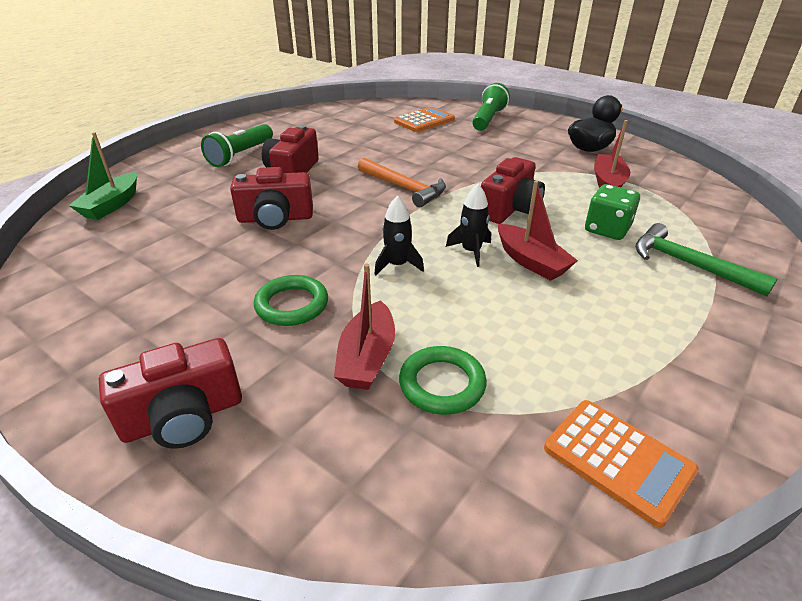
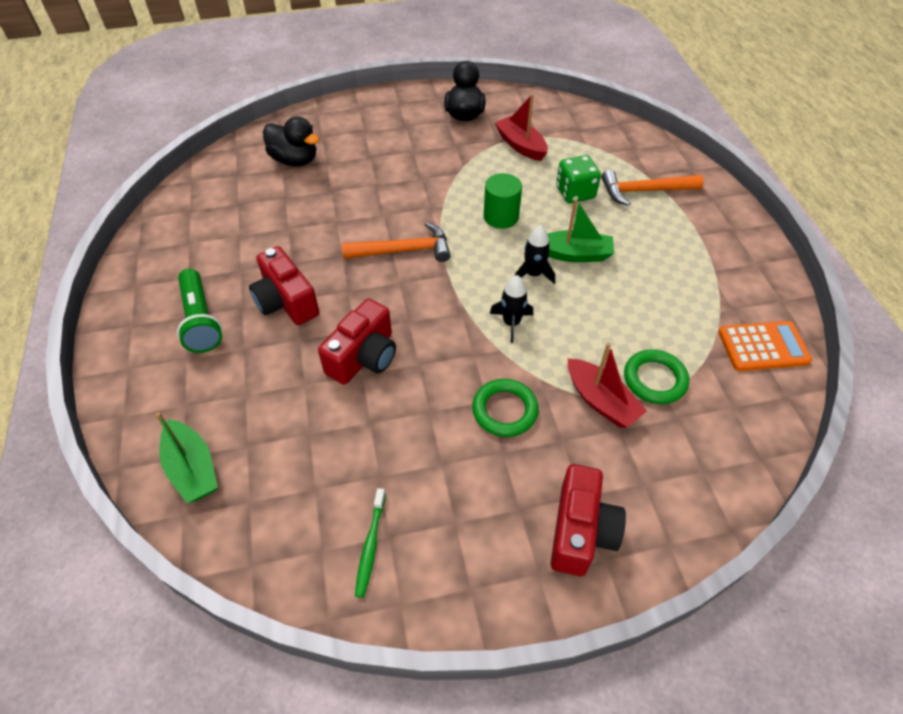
camera: 50 degrees left, 15 degrees up
orange calculator [394,107,455,132] -> black duck [263,116,319,166]
green flashlight [472,83,510,131] -> none
red camera [481,157,545,224] -> green cylinder [484,173,522,229]
red boat [498,181,578,281] -> green boat [548,198,614,262]
green hammer [636,223,777,296] -> orange hammer [601,170,704,206]
none -> green toothbrush [355,488,386,598]

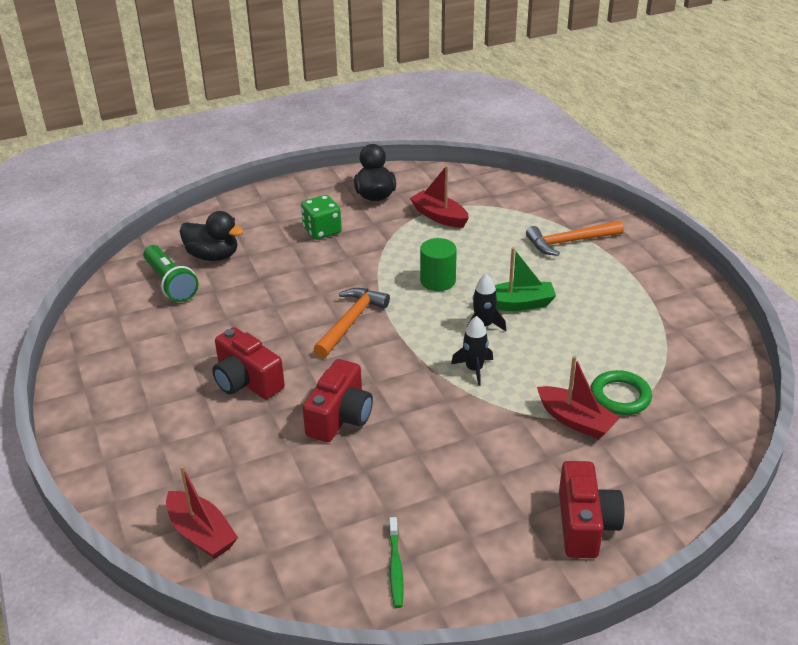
camera: 10 degrees left, 15 degrees down
green boat [155,412,218,503] -> red boat [166,465,238,559]
green flashlight [177,269,222,353] -> green flashlight moved to [143,245,199,302]
orange hammer [342,222,451,262] -> orange hammer turned 45 degrees counterclockwise [314,288,390,358]
green ring [472,379,539,437] -> none
green dice [556,155,601,203] -> green dice moved to [301,195,342,240]
orange calculator [718,321,812,371] -> none

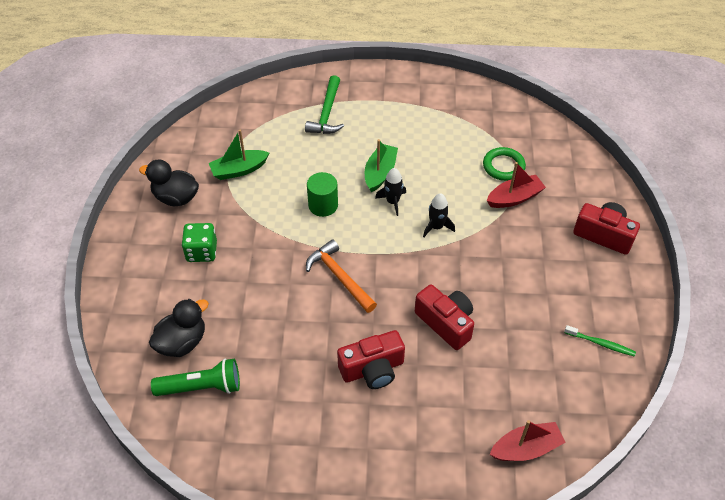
camera: 65 degrees left, 15 degrees up
red boat [410,165,469,228] -> green boat [209,130,269,180]
orange hammer [526,220,624,256] -> green hammer [305,75,344,134]

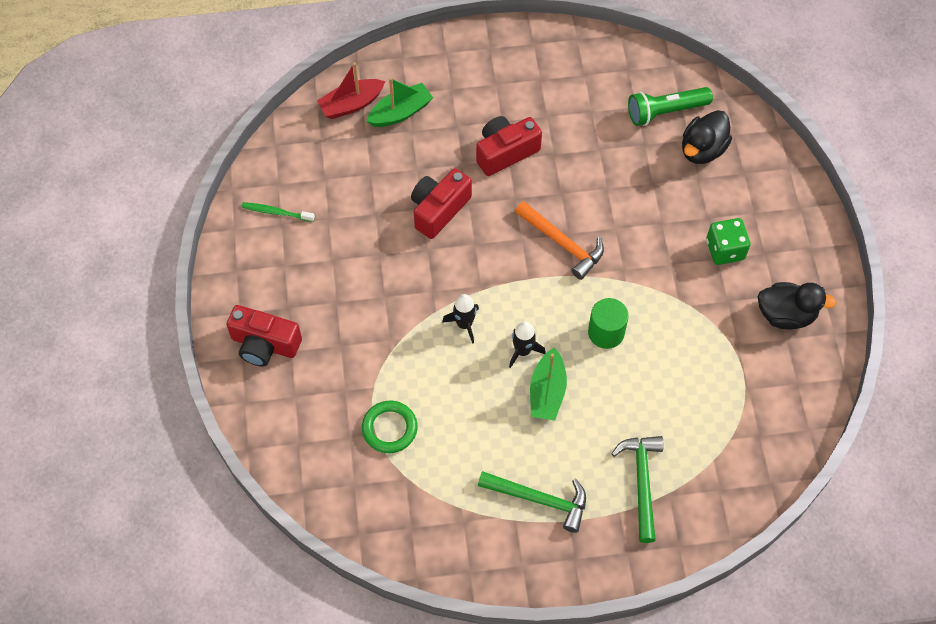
camera: 170 degrees right, 10 degrees up
green boat [209,130,269,180] -> green boat moved to [366,78,433,127]
red camera [415,285,474,350] -> red camera turned 90 degrees clockwise [411,168,472,239]
red boat [487,162,546,208] -> none
none -> green hammer [478,471,586,533]

